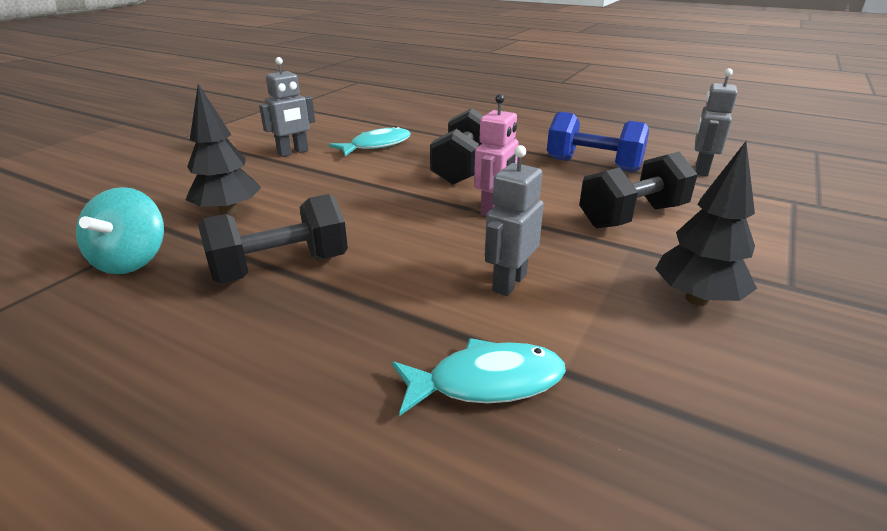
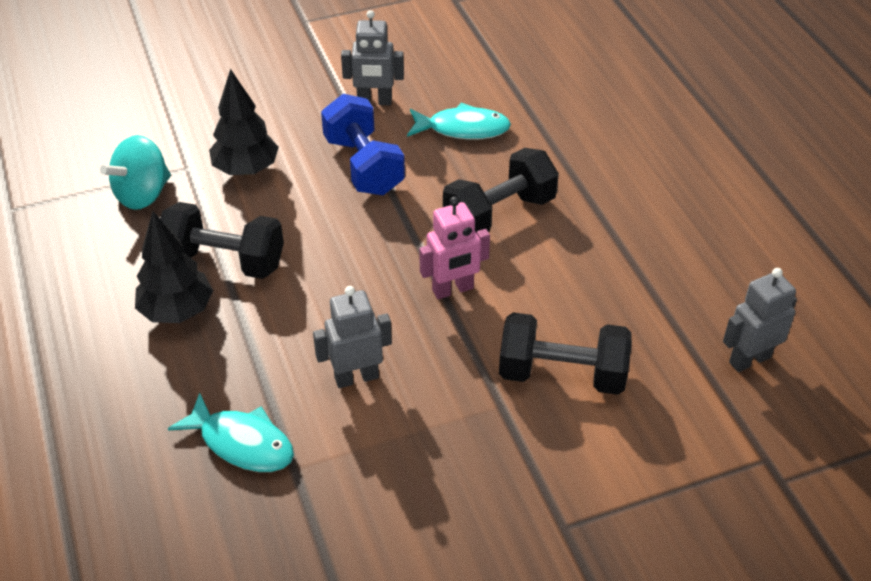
camera: 40 degrees right, 15 degrees up
blue dumbbell [547,112,649,172] -> blue dumbbell moved to [321,94,405,195]
black tree [655,141,757,306] -> black tree moved to [135,211,213,323]

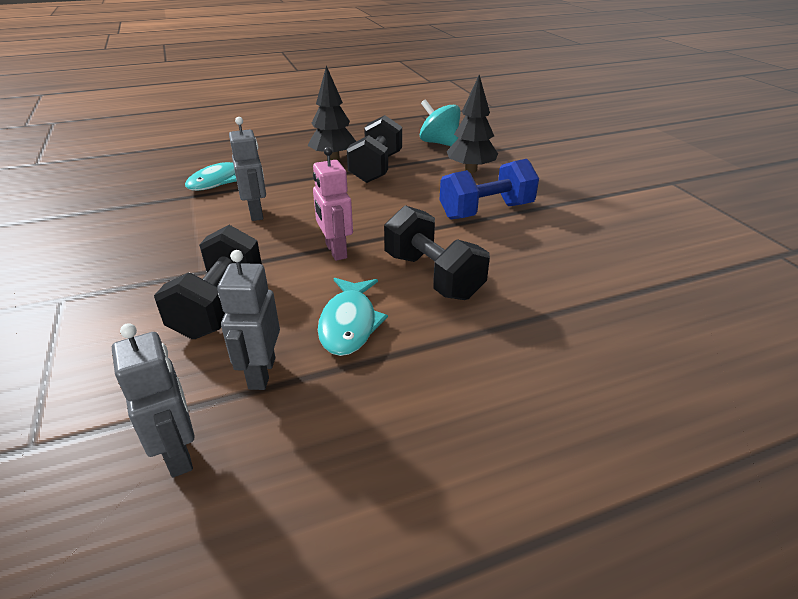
camera: 90 degrees right, 10 degrees down
grey robot [341,10,404,105] -> grey robot moved to [217,250,280,390]
turquoise fish [407,103,511,140] -> turquoise fish moved to [318,278,388,356]

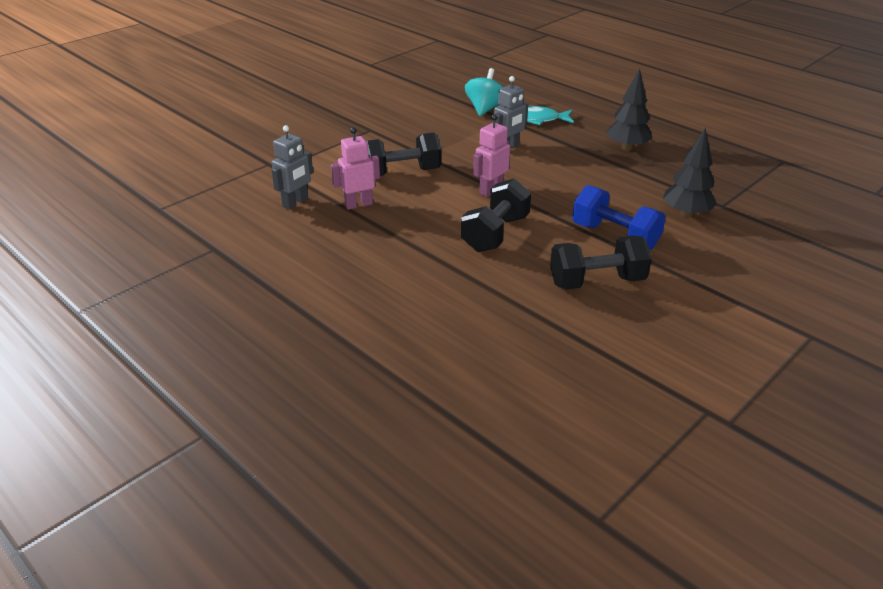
camera: 65 degrees right, 0 degrees up
grey robot [217,250,280,390] -> pink robot [331,127,380,210]
turquoise fish [318,278,388,356] -> none
black dumbbell [347,115,402,183] -> black dumbbell moved to [550,235,652,290]
turquoise spinning top [420,99,461,146] -> turquoise spinning top moved to [465,68,503,116]

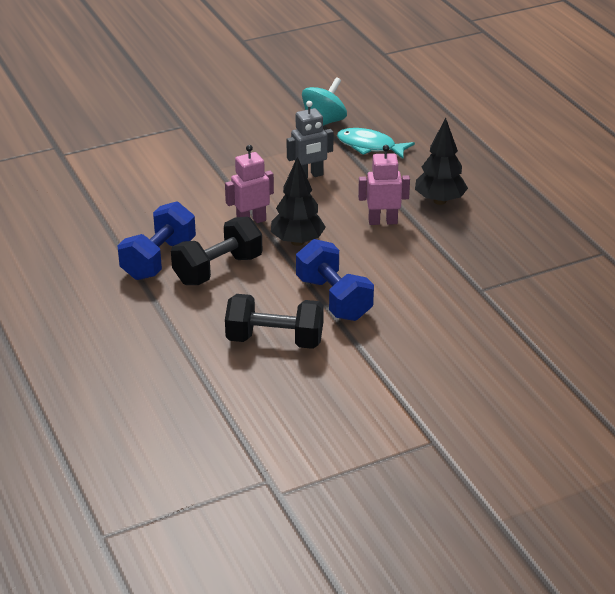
camera: 20 degrees right, 0 degrees up
grey robot [271,125,313,210] -> none
pink robot [331,127,380,210] -> pink robot moved to [358,145,410,225]
black dumbbell [366,133,441,176] -> none
black tree [663,128,717,217] -> black tree moved to [271,157,326,246]
none -> blue dumbbell [117,201,196,280]

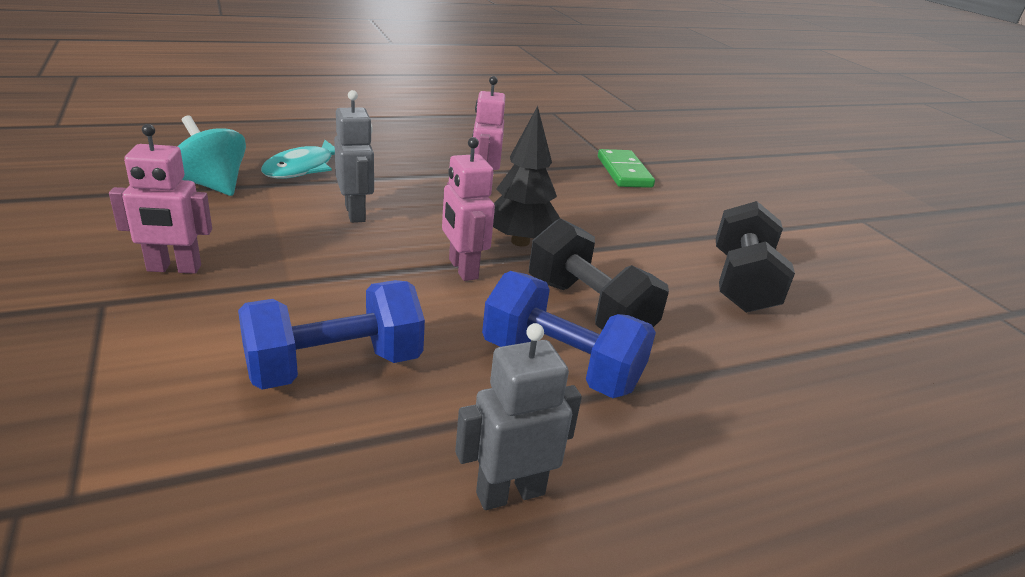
camera: 90 degrees left, 5 degrees down
blue dumbbell [296,239,374,321] -> blue dumbbell moved to [238,280,425,390]
black tree [415,118,468,205] -> none
none -> pink robot [109,124,212,274]
none -> grey robot [455,323,582,510]
none -> green domino [598,149,655,188]

